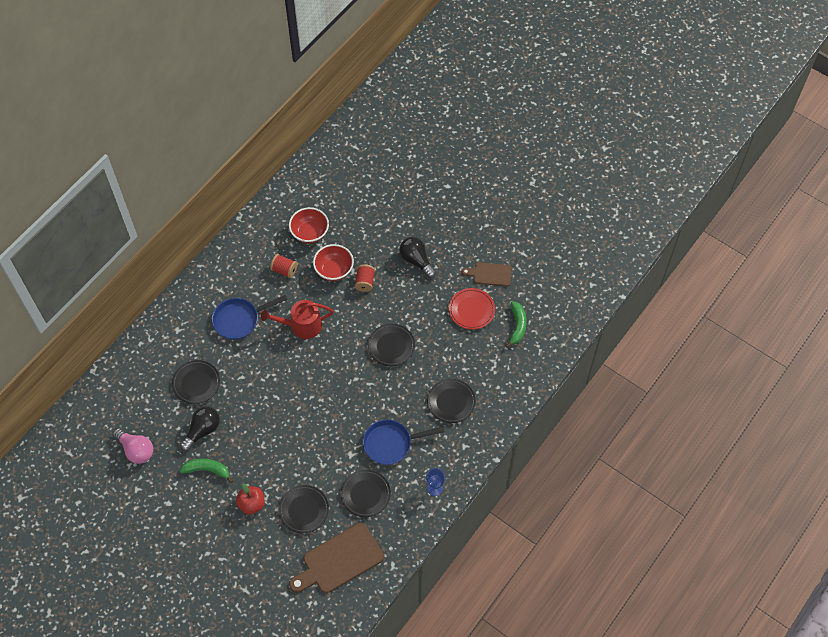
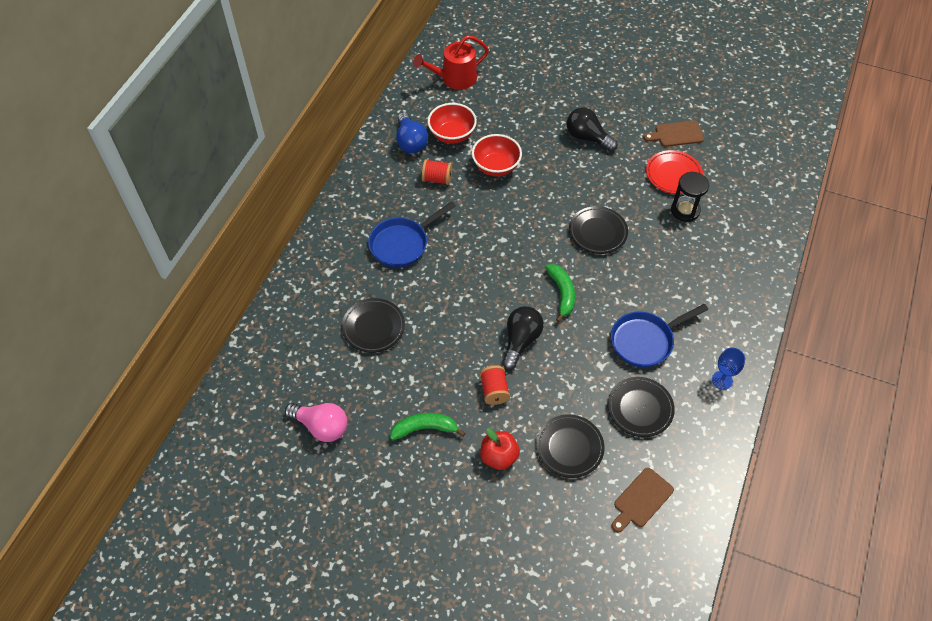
camera: 15 degrees left, 5 degrees down
black light bulb [180,406,220,451] -> black light bulb moved to [502,306,544,369]
red watering can [261,300,334,339] -> red watering can moved to [413,35,489,90]
brown cutting board [289,523,384,593] -> brown cutting board [612,468,674,532], size x0.57
red spool [355,264,375,292] -> red spool moved to [480,365,510,405]
black plate [427,379,476,423] -> none
green banana [505,301,527,348] -> green banana moved to [545,264,575,322]
none -> blue light bulb [396,112,428,153]
none -> black hourglass [671,172,709,222]

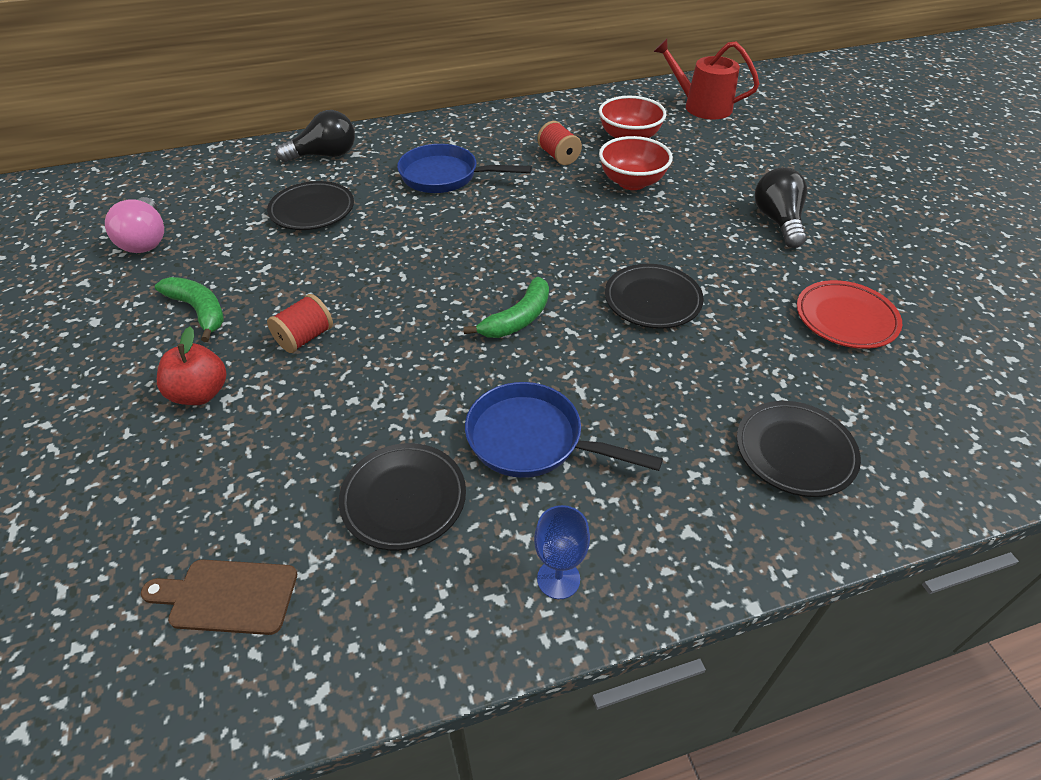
camera: 50 degrees right, 10 degrees down
blue light bulb [396,112,428,153] -> none
black light bulb [502,306,544,369] -> black light bulb moved to [276,110,355,162]
black plate [536,414,605,478] -> black plate moved to [737,401,861,497]
brown cutting board [643,120,704,147] -> none
black hourglass [671,172,709,222] -> none

